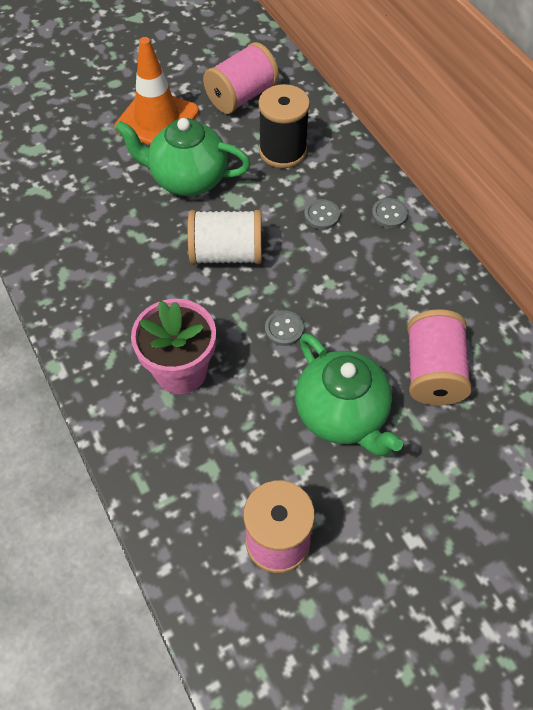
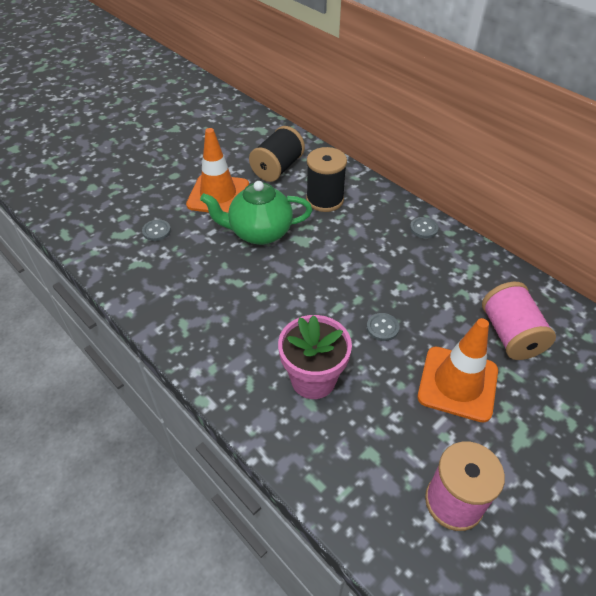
camera: 15 degrees left, 10 degrees down
white spool [187,210,262,265] -> none
pink spool [203,42,279,114] -> black spool [249,126,305,182]
green teapot [295,333,403,456] -> orange traffic cone [418,318,498,423]
grey button [304,199,340,230] -> grey button moved to [142,219,171,241]

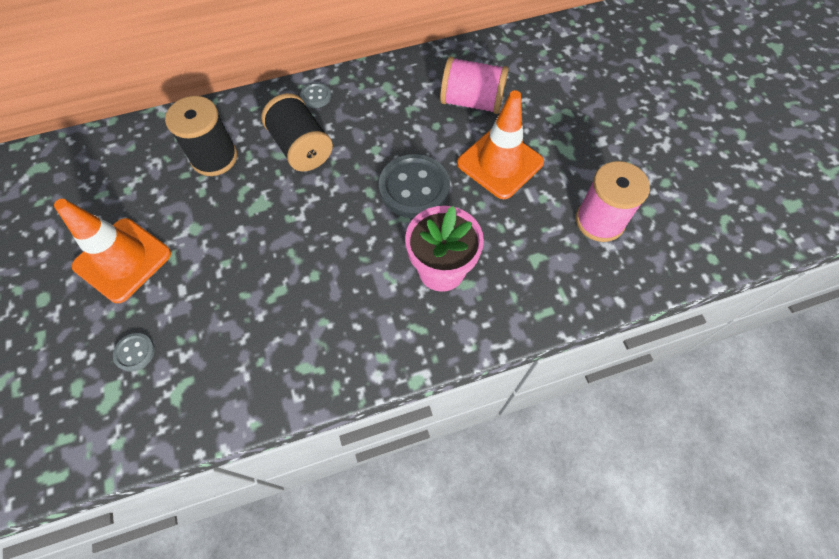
camera: 65 degrees left, 15 degrees up
green teapot [200,181,312,245] -> none
black spool [249,126,305,182] -> black spool moved to [261,93,333,172]
grey button [367,313,400,341] -> grey button [379,154,450,218], size x2.12

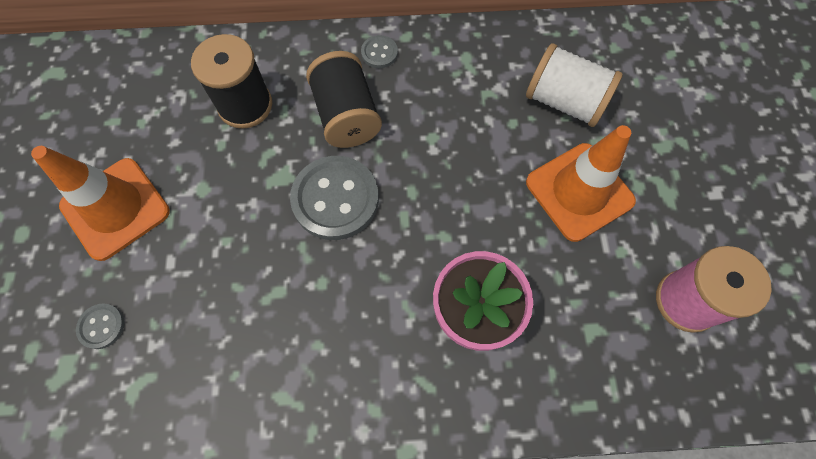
camera: 15 degrees right, 5 degrees up
grey button [379,154,450,218] -> grey button moved to [290,156,379,240]
pink spool [440,56,509,114] -> white spool [526,43,623,127]

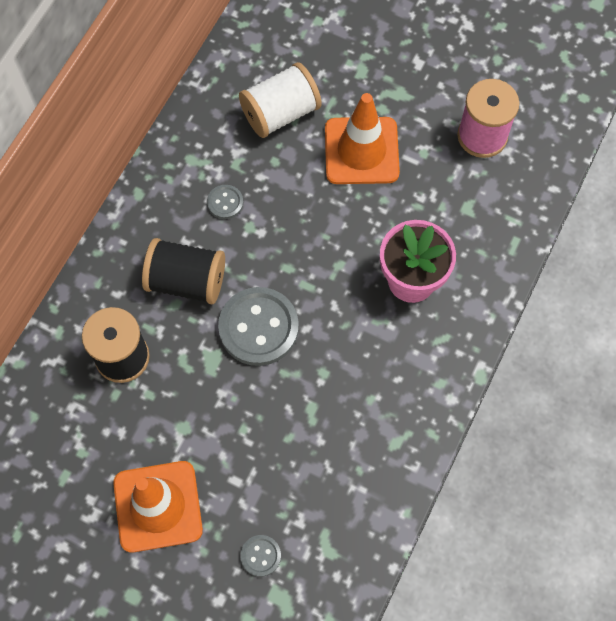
camera: 60 degrees left, 0 degrees up
grey button [361,35,398,68] -> grey button moved to [207,185,243,219]

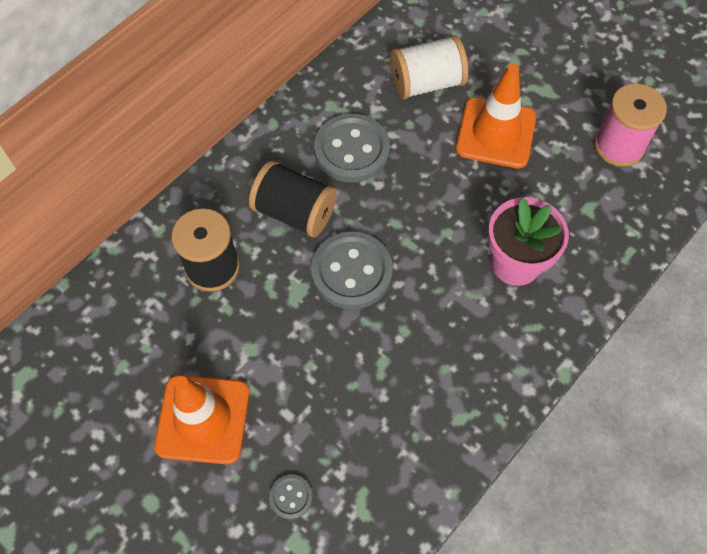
camera: 15 degrees right, 5 degrees down
grey button [207,185,243,219] -> grey button [314,114,390,182], size x2.12

